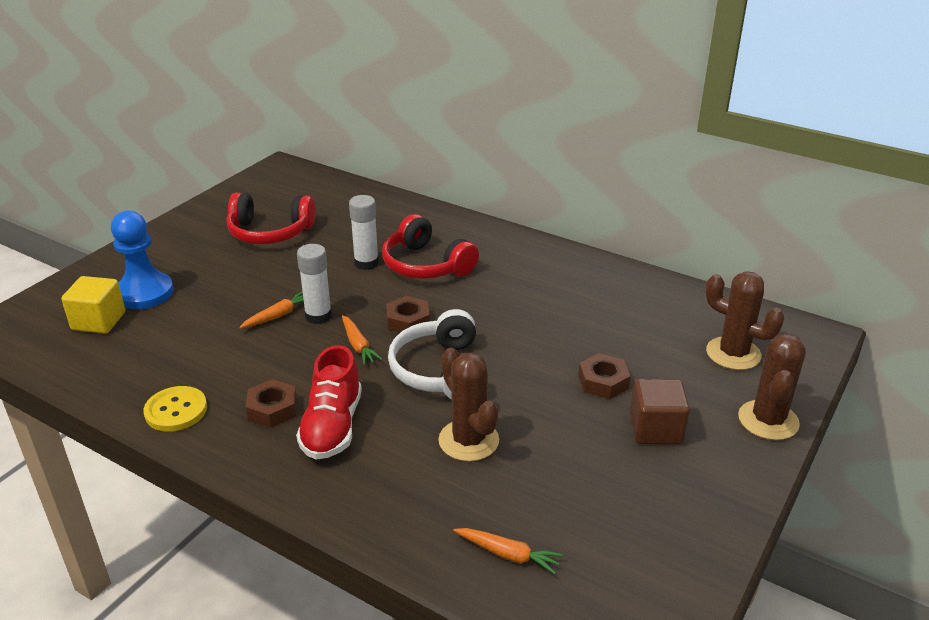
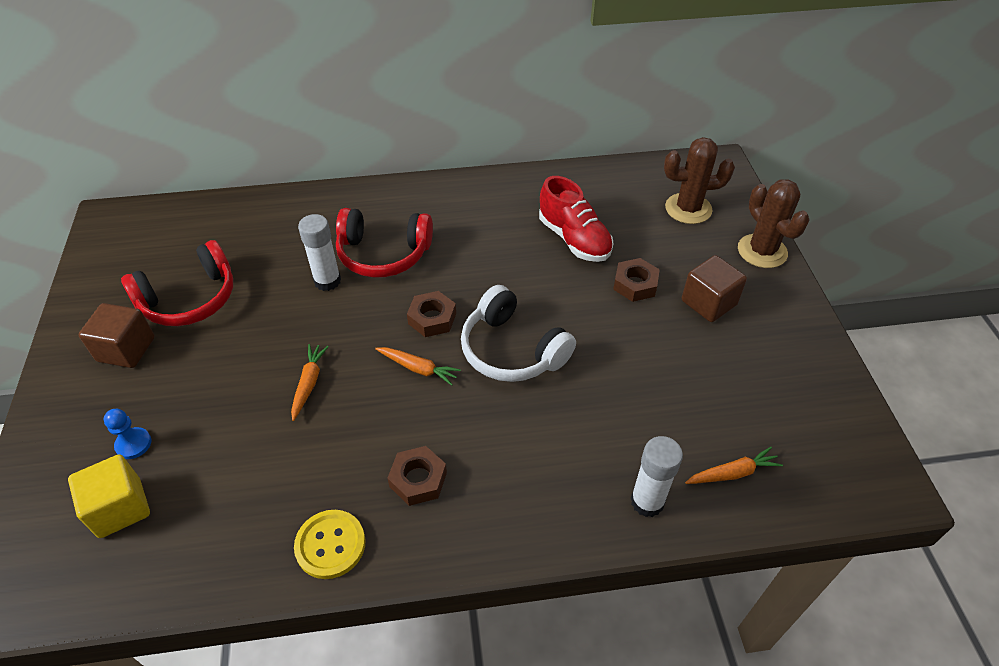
camera: 40 degrees left, 15 degrees up
blue pawn [111,211,174,309] -> blue pawn [104,409,151,459], size x0.49
red shoe [296,345,362,460] -> red shoe moved to [539,176,614,262]
white glue stick [297,244,332,324] -> white glue stick moved to [630,436,683,517]
brown cactus [438,348,499,461] -> none
none -> brown cube [78,303,155,368]

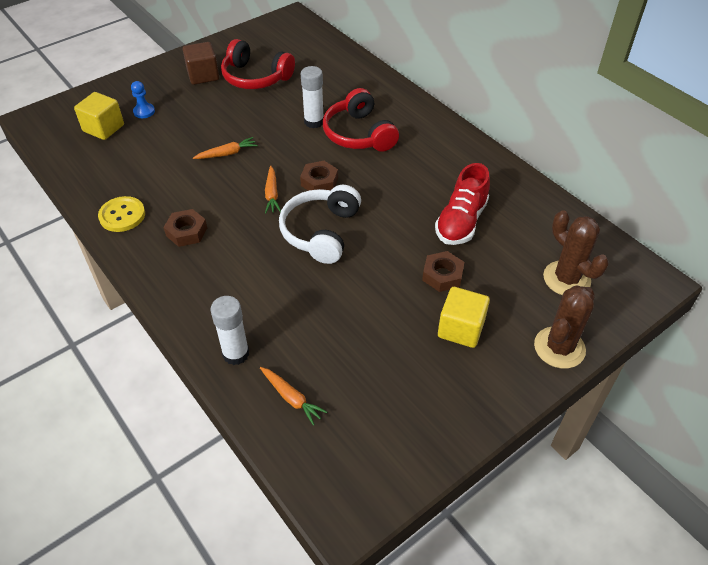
camera: 60 degrees right, 0 degrees up
brown cube [682,255,747,322] -> yellow cube [438,287,490,348]

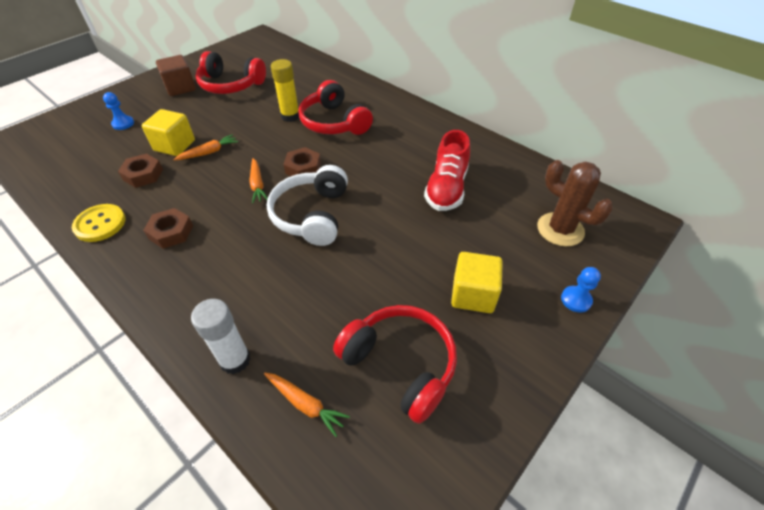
camera: 10 degrees left, 0 degrees up
yellow cube [74,92,124,140] -> yellow cube moved to [142,109,195,156]
white glue stick [301,66,324,128] -> yellow glue stick [271,59,299,122]
brown nut [422,251,464,292] -> brown nut moved to [118,154,163,188]
brown cactus [534,285,595,369] -> blue pawn [561,267,601,313]
none -> red headphones [333,305,457,424]

